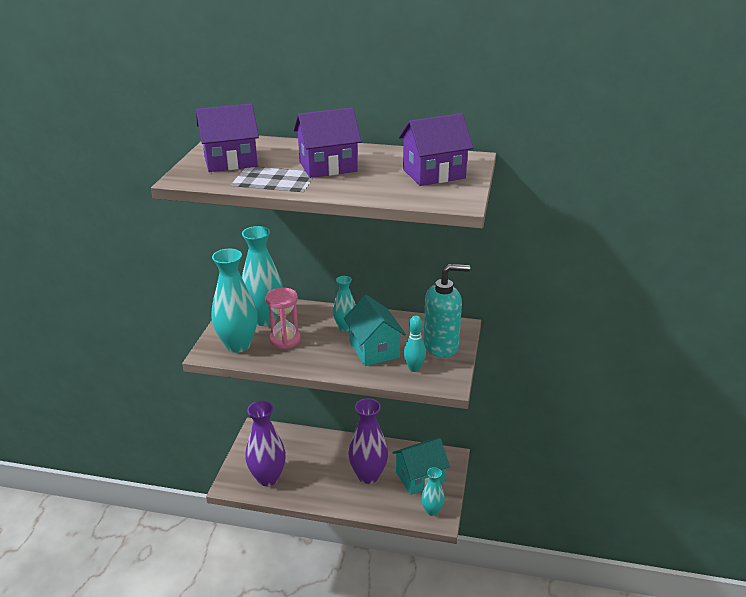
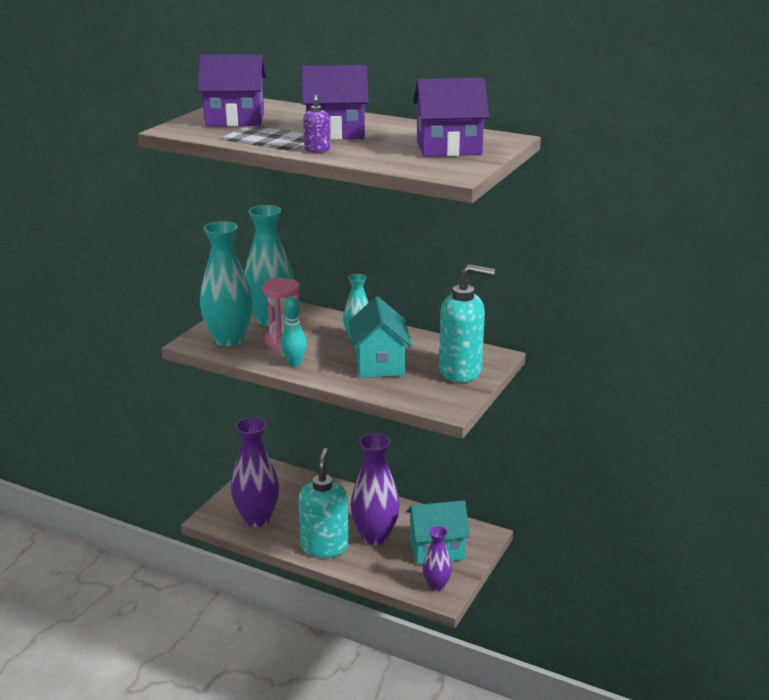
camera: 15 degrees right, 5 degrees down
turquoise bowling pin [404,315,426,372] -> turquoise bowling pin moved to [281,296,306,366]
turquoise vase [421,467,445,516] -> purple vase [423,526,452,592]
none -> turquoise soap dispenser [298,448,349,558]
none -> purple soap dispenser [303,95,330,153]

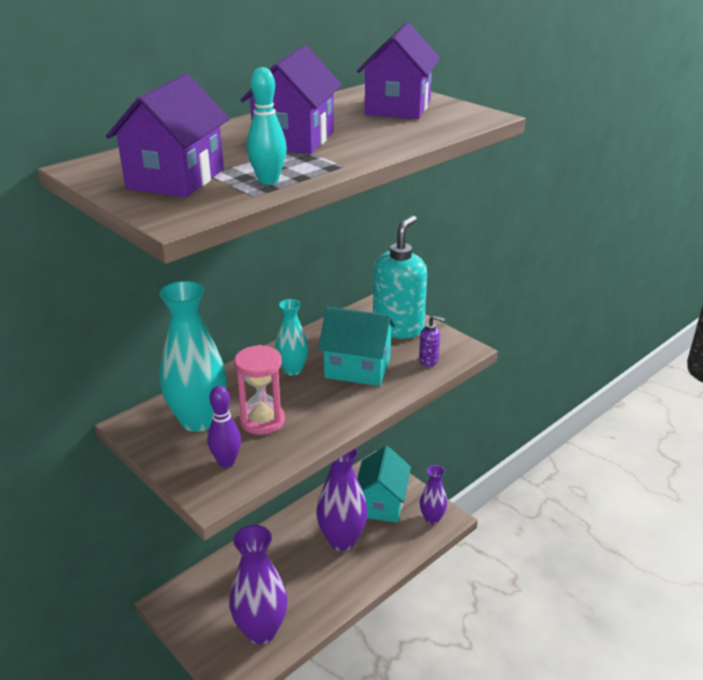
camera: 70 degrees left, 5 degrees up
turquoise vase [200,221,253,346] -> purple bowling pin [208,386,241,468]
turquoise bowling pin [281,296,306,366] -> turquoise bowling pin moved to [247,67,287,185]
turquoise soap dispenser [298,448,349,558] -> none
purple soap dispenser [303,95,330,153] -> purple soap dispenser moved to [419,315,445,367]

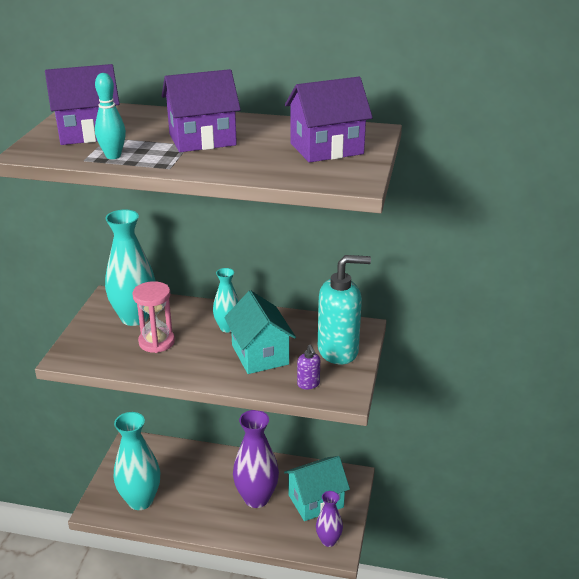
camera: 55 degrees right, 0 degrees up
purple bowling pin [208,386,241,468] -> none
purple vase [229,525,288,644] -> turquoise vase [114,412,160,510]

